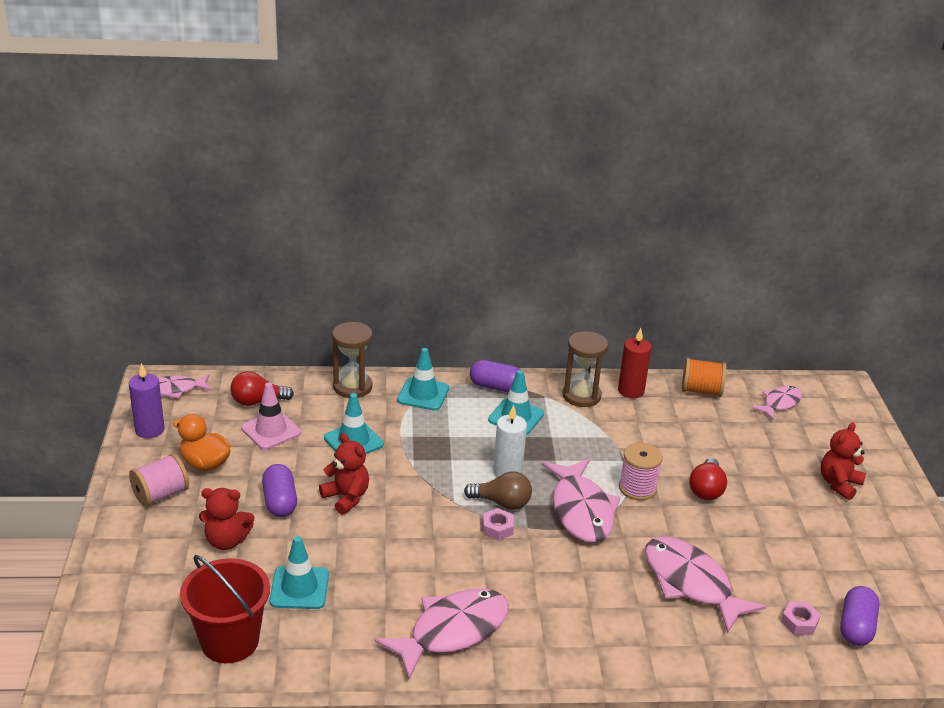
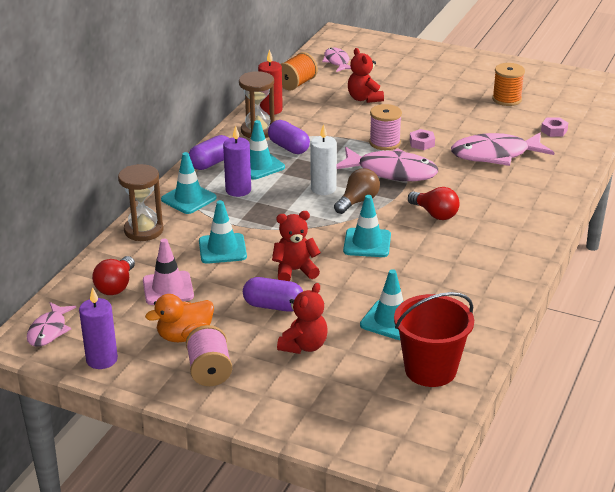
camera: 60 degrees left, 0 degrees up
pink fish [375,588,508,679] -> none
pink nut [483,508,514,540] -> pink nut moved to [410,129,435,150]
red light bulb [689,458,727,500] -> red light bulb moved to [408,187,459,220]
red teddy bear [821,422,866,500] -> red teddy bear moved to [348,48,384,103]
purple capsule [840,586,880,646] -> purple capsule moved to [268,120,310,154]
none -> purple candle [223,126,251,197]
none -> turquoise traffic cone [343,195,391,257]
none -> orange spool [492,63,525,106]

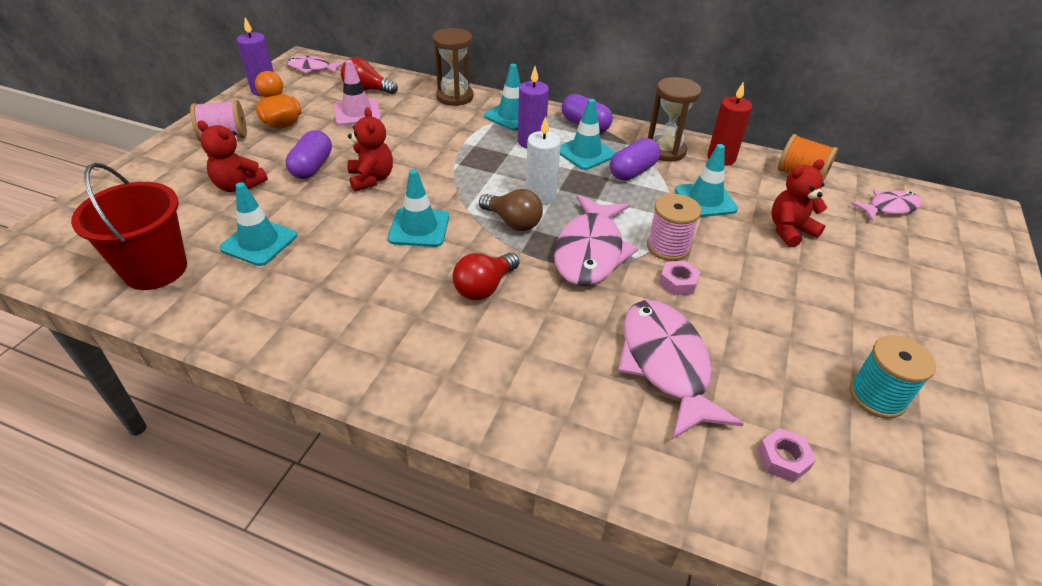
camera: 85 degrees right, 10 degrees up
turquoise traffic cone [199,200,247,264] -> turquoise traffic cone moved to [675,144,738,217]
orange spool [492,63,525,106] -> turquoise spool [849,335,936,418]

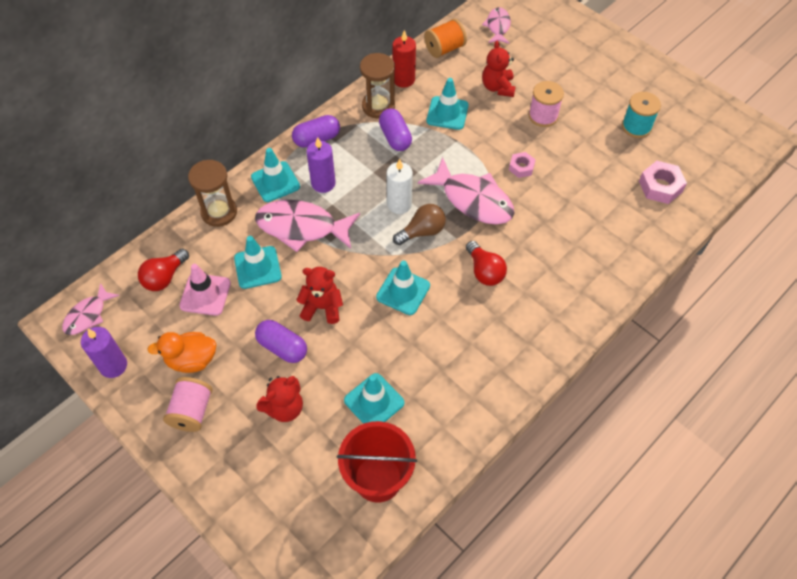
camera: 65 degrees left, 15 degrees up
turquoise traffic cone [560,99,616,170] -> turquoise traffic cone moved to [234,236,282,289]
pink fish [618,300,744,440] -> pink fish moved to [255,200,360,252]
pink spool [647,194,701,261] -> pink spool moved to [529,81,564,127]
pink nut [757,428,816,483] -> pink nut [639,161,687,204], size x1.61

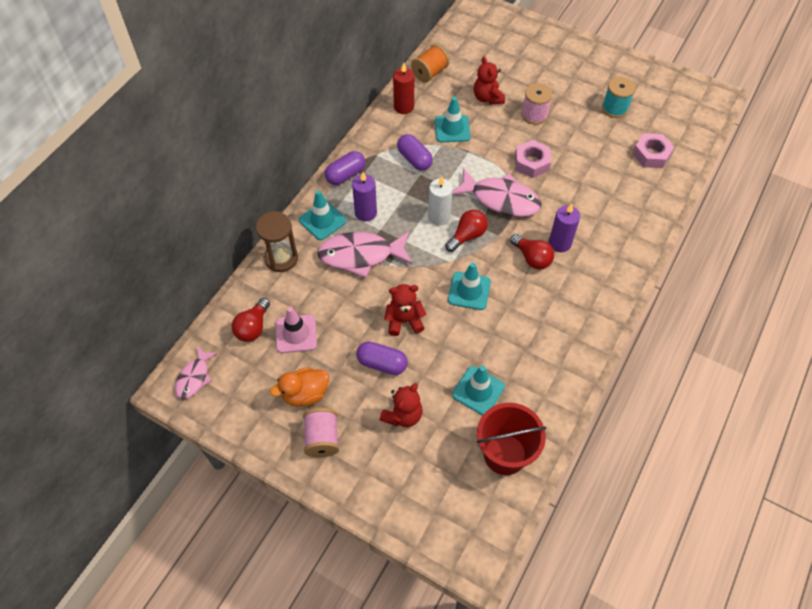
camera: 15 degrees left, 0 degrees up
purple candle [81,327,127,378] -> purple candle moved to [549,203,580,252]
turquoise traffic cone [234,236,282,289] -> none
brown hourglass [360,53,395,118] -> none
brown light bulb [393,204,446,245] -> red light bulb [445,210,488,252]
pink fish [482,7,511,44] -> none
pink nut [509,152,536,178] -> pink nut [515,140,551,178], size x1.61

